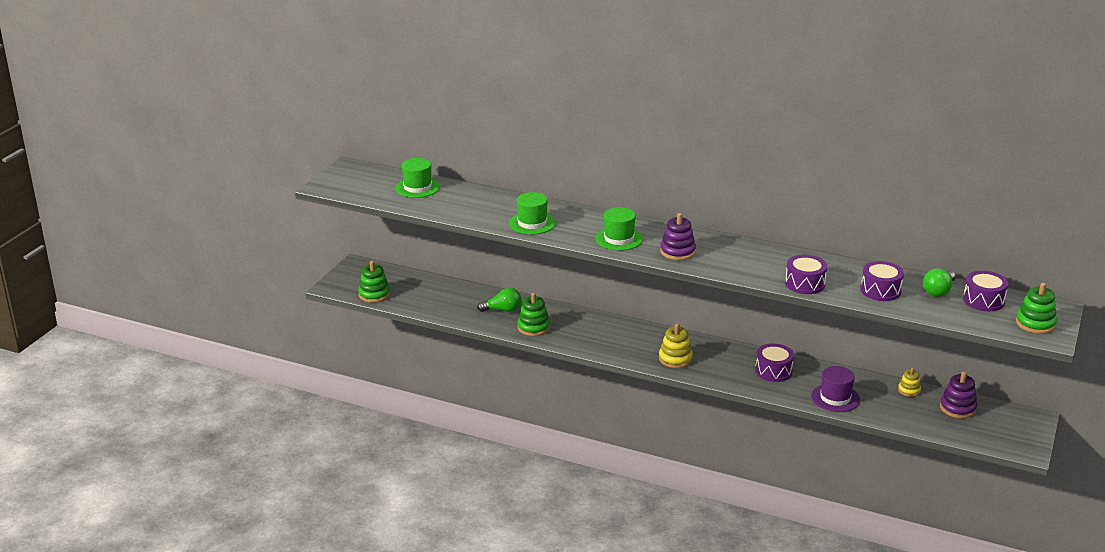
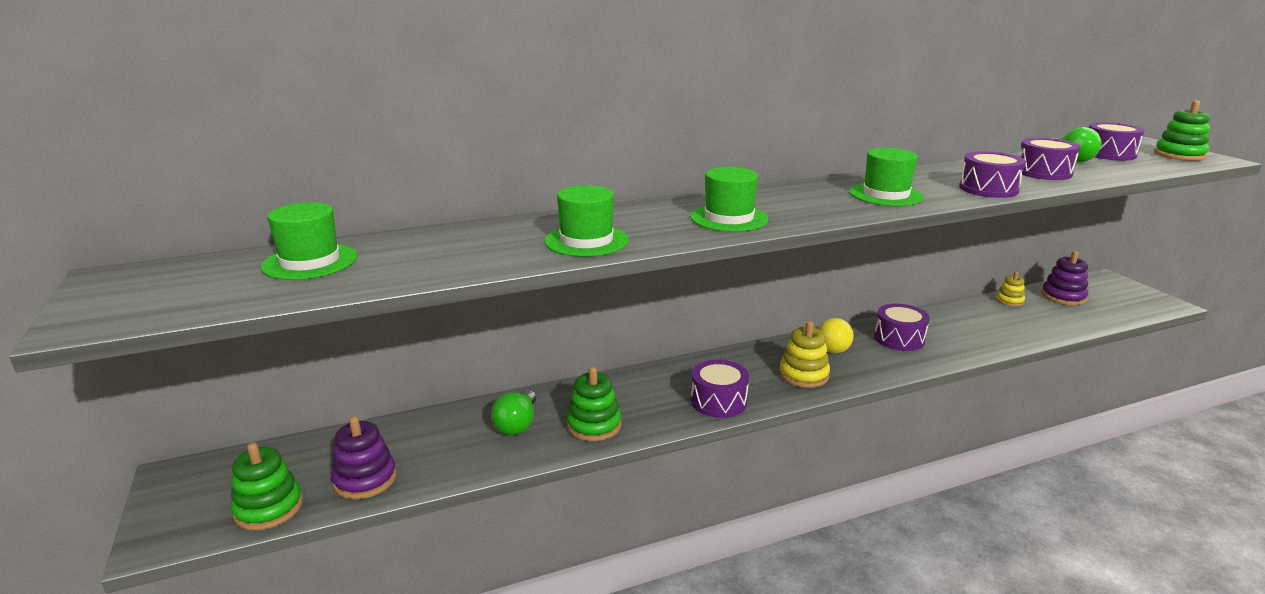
camera: 45 degrees left, 5 degrees down
green light bulb [477,288,522,312] -> green light bulb turned 150 degrees clockwise [491,390,536,435]
purple stacking toy [660,213,696,260] -> purple stacking toy moved to [331,416,396,499]
purple hat [811,366,860,412] -> none
none -> purple drum [691,360,749,418]
none -> yellow light bulb [818,318,853,353]
none -> green hat [850,148,924,206]

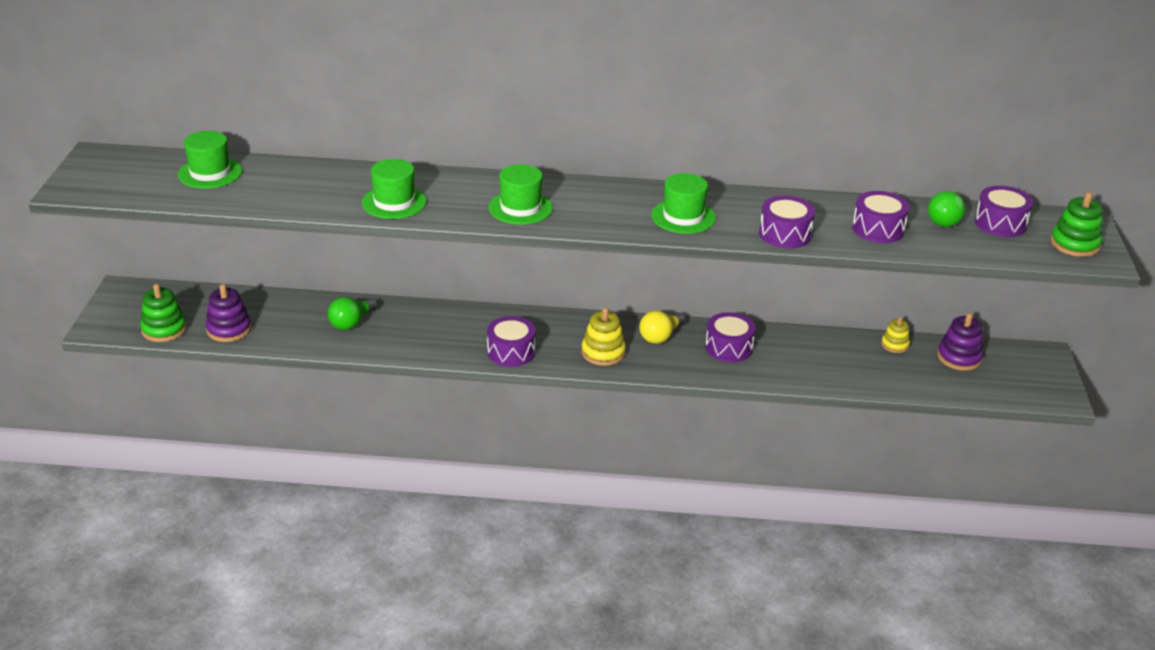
camera: 25 degrees right, 10 degrees up
green stacking toy [566,367,622,441] -> none

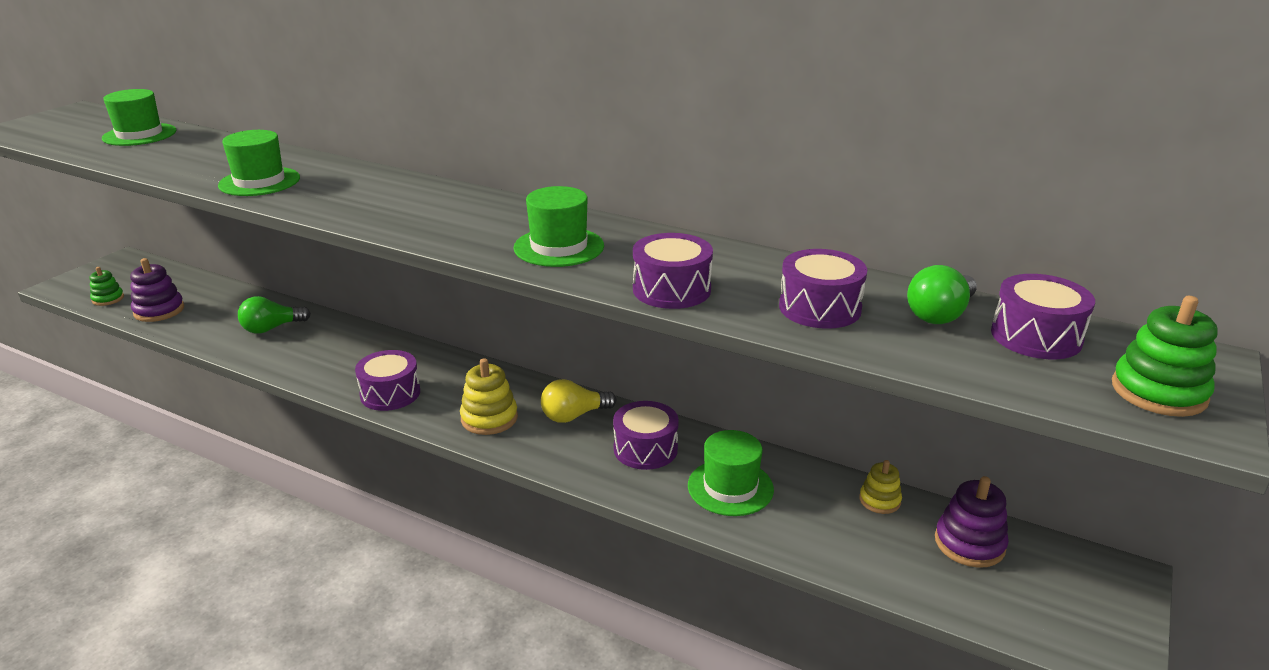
camera: 25 degrees right, 5 degrees down
green stacking toy [140,284,187,342] -> green stacking toy [90,267,124,306], size x0.64
green hat [488,164,553,225] -> green hat moved to [688,430,774,516]

